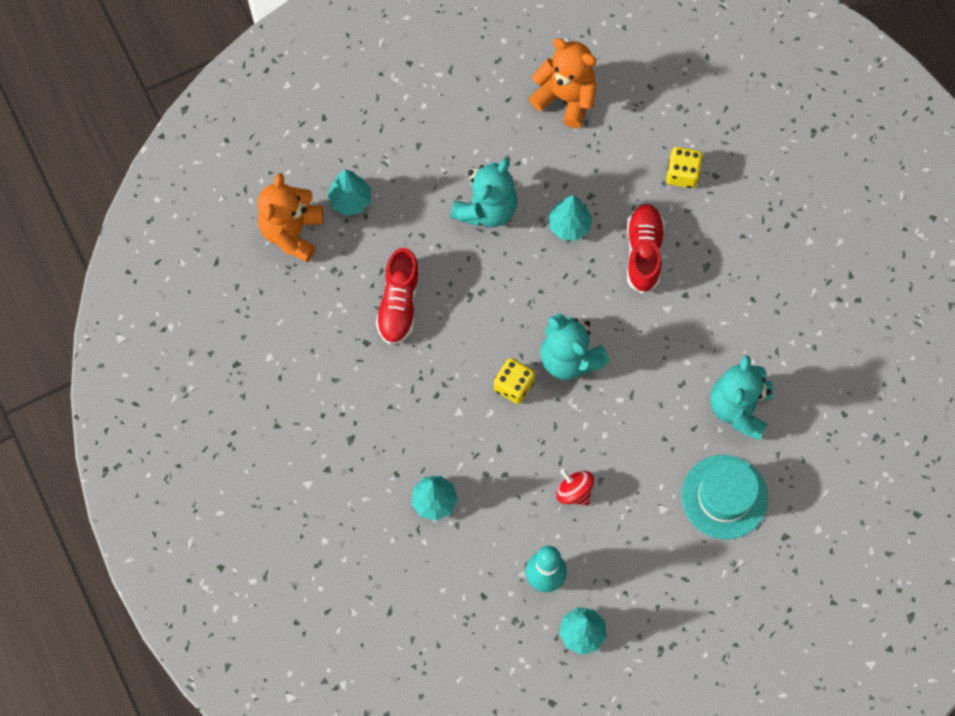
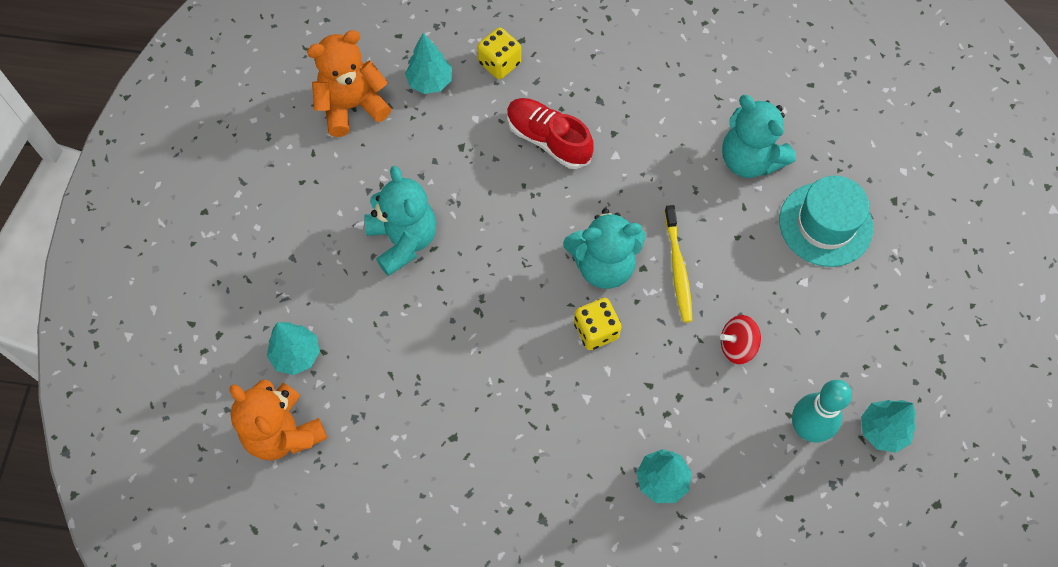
camera: 55 degrees left, 5 degrees down
red shoe [376,248,420,345] -> none
turquoise tree [549,195,592,241] -> turquoise tree moved to [405,33,452,94]
none -> yellow toothbrush [664,205,693,323]

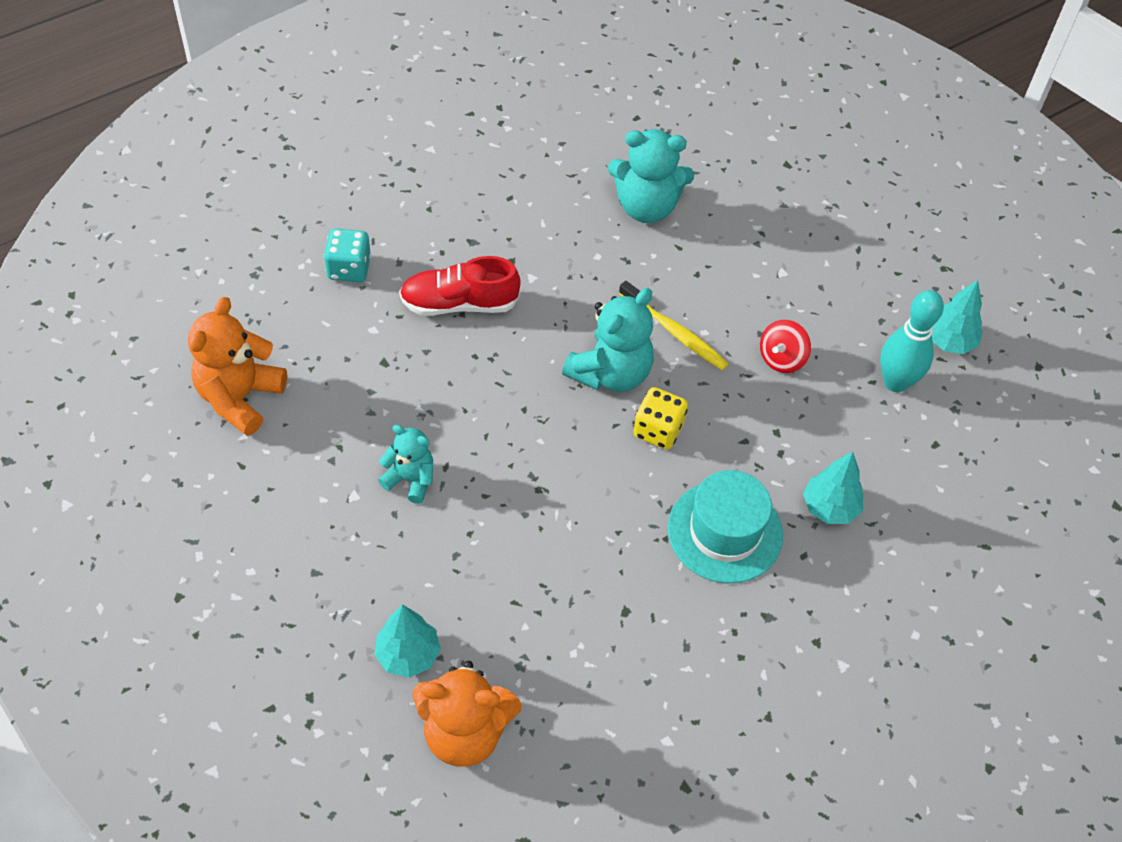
camera: 45 degrees left, 10 degrees down
turquoise teddy bear [364,166,437,276] -> turquoise teddy bear [378,425,433,504], size x0.60
turquoise tree [405,33,452,94] -> none
yellow dice [477,27,521,79] -> turquoise dice [324,228,371,282]
turquoise hat [779,175,873,267] -> turquoise hat moved to [668,470,783,583]

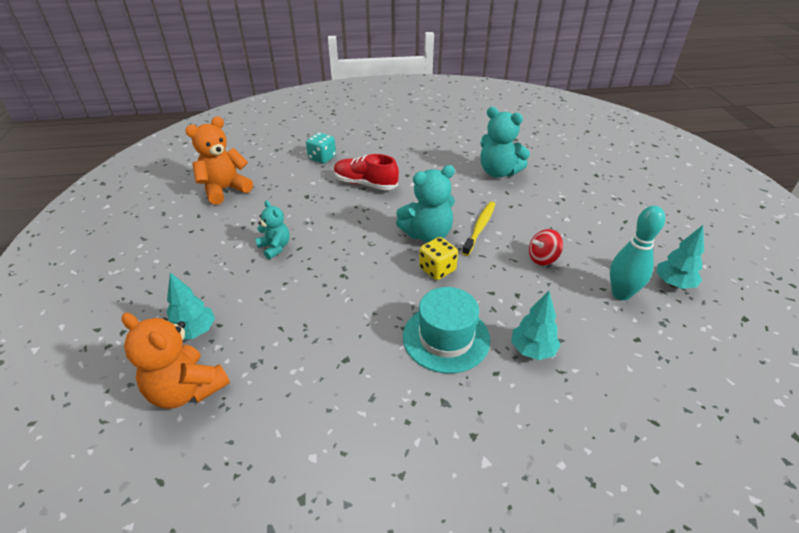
camera: 30 degrees right, 15 degrees down
yellow toothbrush [619,281,729,371] -> yellow toothbrush turned 135 degrees counterclockwise [462,202,495,256]

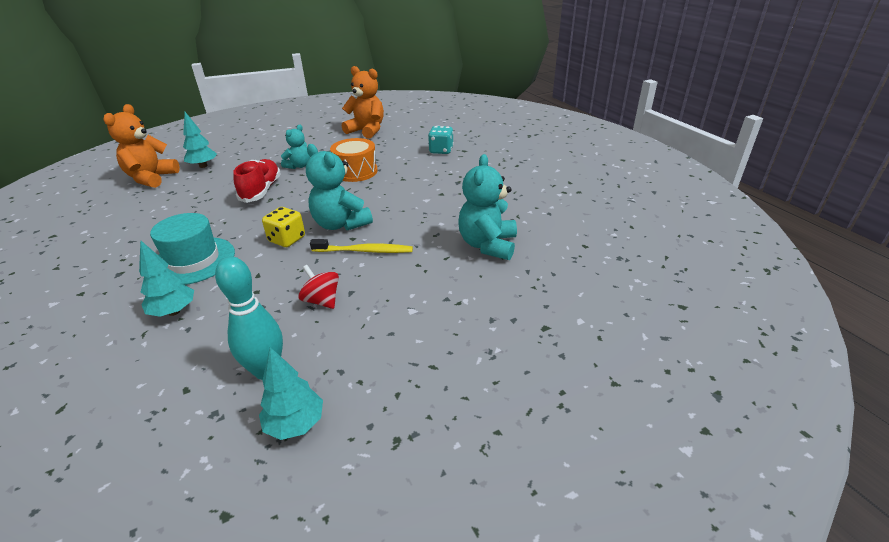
camera: 70 degrees right, 5 degrees down
red shoe [334,154,399,190] -> red shoe moved to [233,159,281,203]
none -> orange drum [330,138,378,182]

